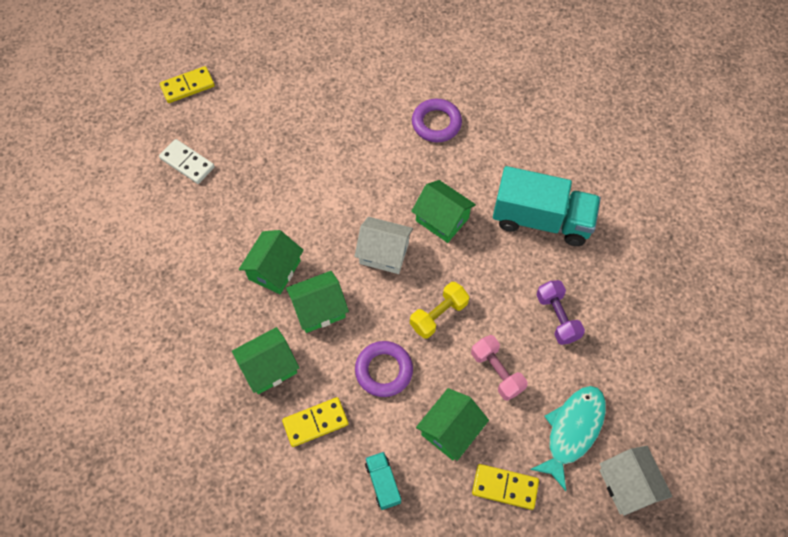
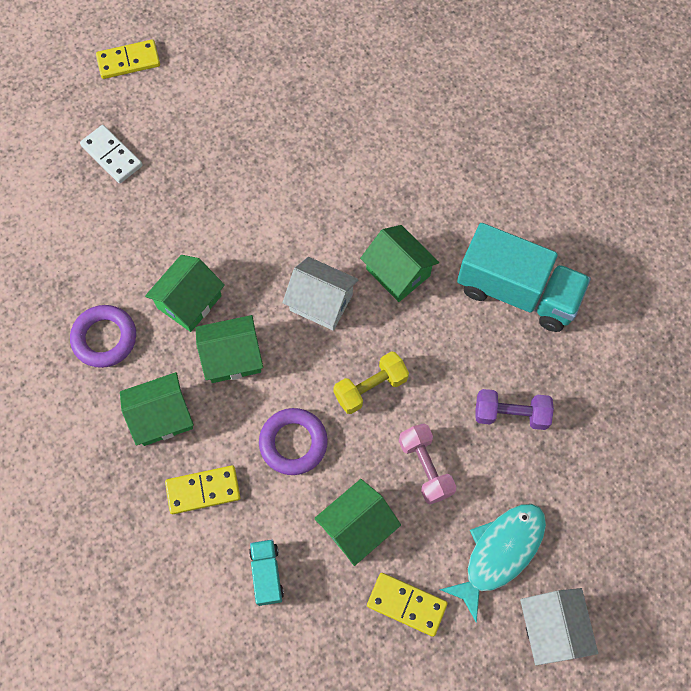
camera: 10 degrees right, 5 degrees up
purple ring [412,99,462,142] -> purple ring moved to [70,305,136,368]
purple dumbbell [537,280,585,345] -> purple dumbbell turned 75 degrees counterclockwise [475,389,554,430]

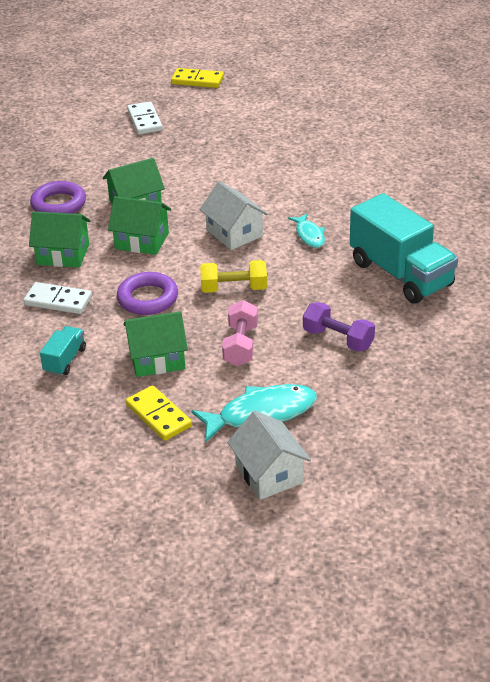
camera: 30 degrees right, 30 degrees down
yellow domino [165,465,240,514] -> white domino [23,282,92,314]
green house [360,225,439,302] -> turquoise fish [288,213,325,248]
white house [520,588,598,665] -> white house turned 45 degrees counterclockwise [227,411,311,500]

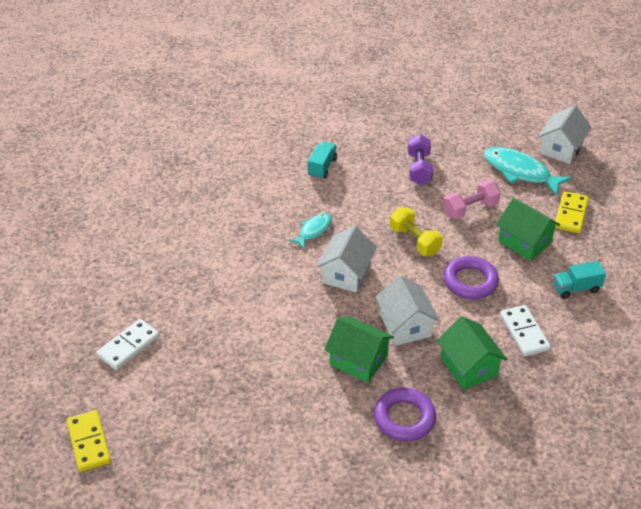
camera: 125 degrees left, 5 degrees up
green house [108,196,171,255] -> white house [376,275,440,346]
white domino [127,101,163,134] -> white domino moved to [96,319,160,370]
turquoise truck [350,193,458,304] -> turquoise truck [308,142,337,179], size x0.46

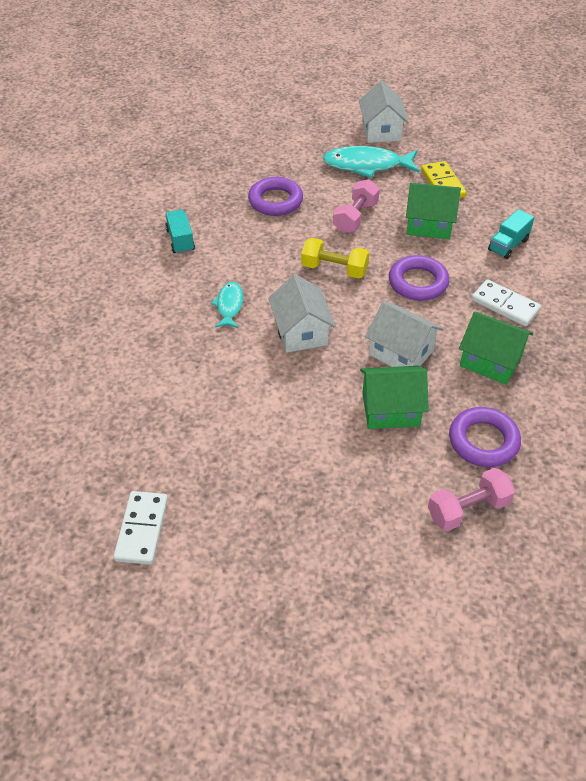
camera: 35 degrees left, 5 degrees up
yellow domino [67,410,111,472] -> none
purple dumbbell [408,134,433,185] -> purple ring [248,177,303,216]
none -> pink dumbbell [428,468,515,531]

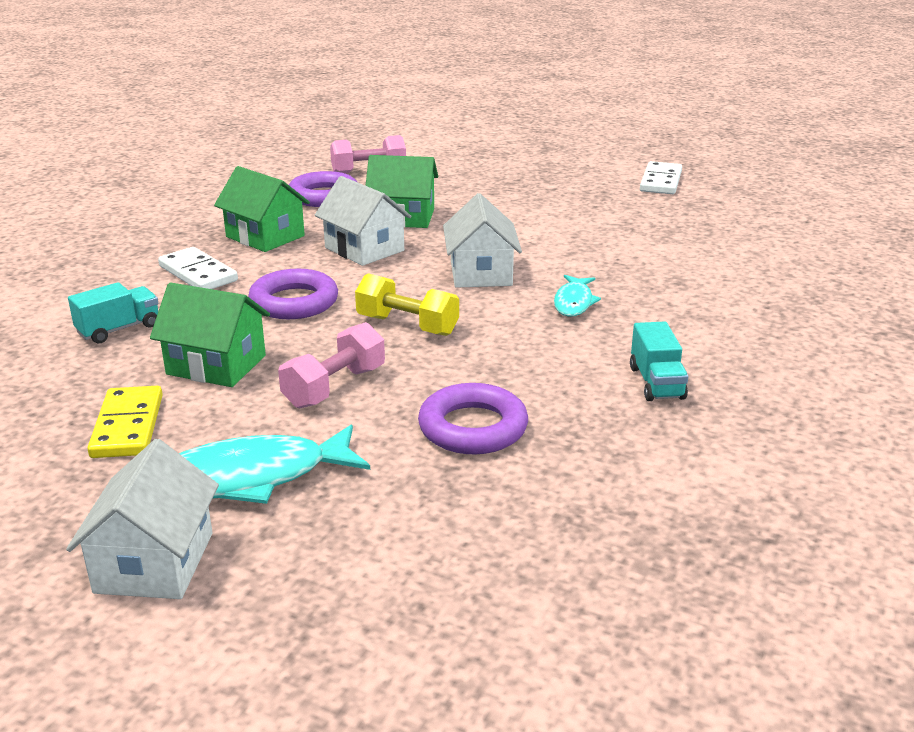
camera: 170 degrees left, 20 degrees down
turquoise fish [323,146,419,178] -> turquoise fish turned 150 degrees clockwise [179,424,370,504]

